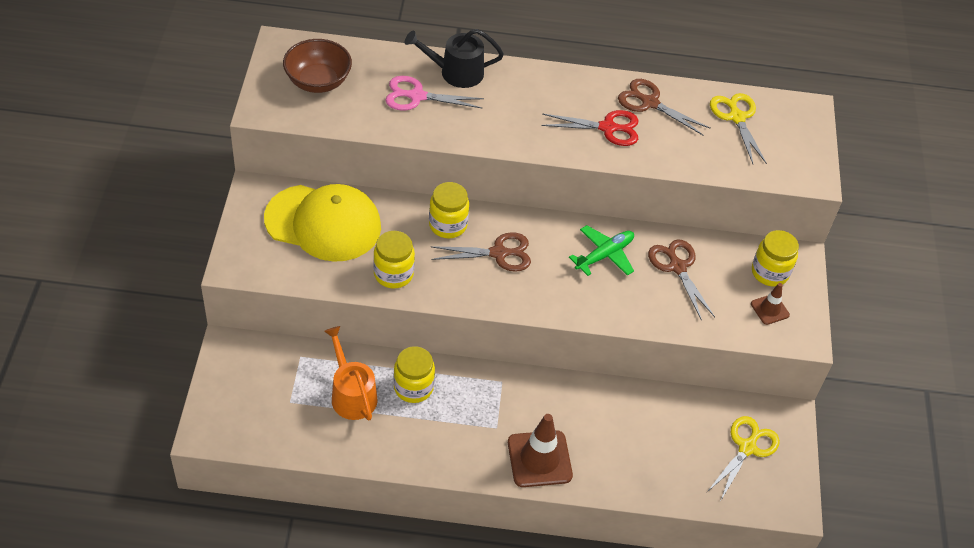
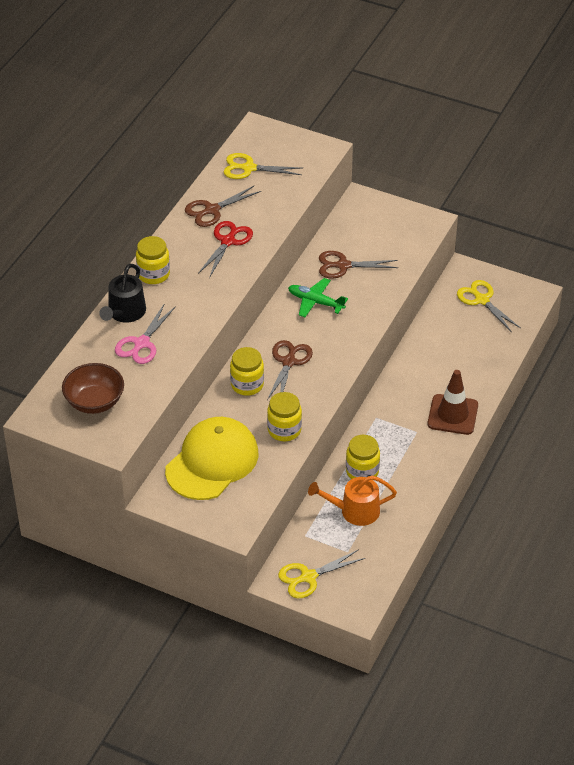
camera: 65 degrees left, 5 degrees down
green plane [569,225,634,276] -> green plane turned 45 degrees counterclockwise [288,278,348,317]
brown traffic cone [751,283,790,325] -> none
yellow jar [752,230,799,287] -> yellow jar moved to [136,236,170,284]
none -> yellow scissors [278,549,365,598]

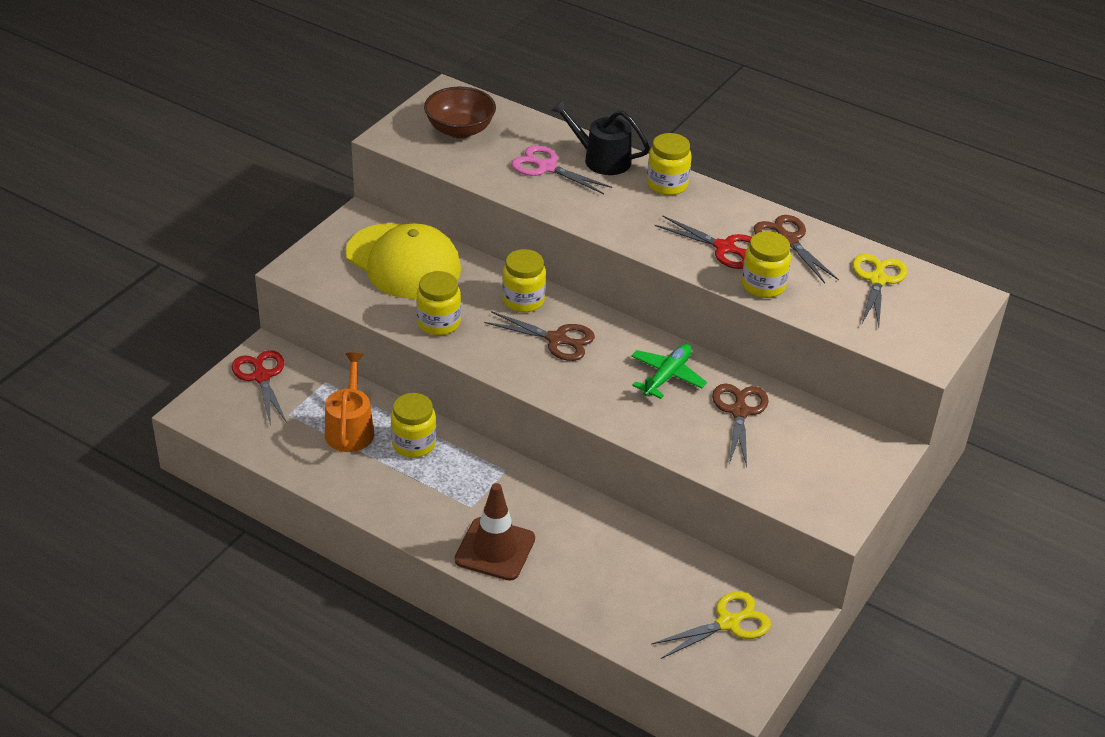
camera: 95 degrees right, 5 degrees down
yellow scissors [278,549,365,598] -> red scissors [232,350,287,423]
none -> yellow jar [742,231,791,298]

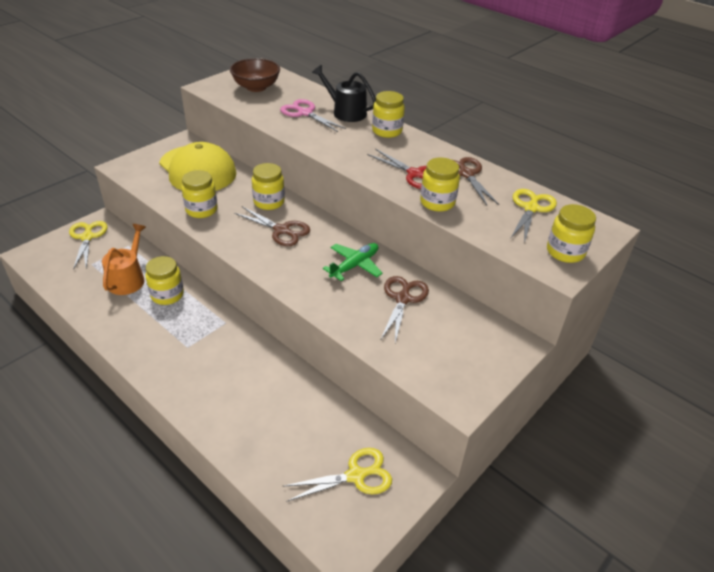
camera: 10 degrees right, 0 degrees up
red scissors [232,350,287,423] -> yellow scissors [69,221,107,270]
brown traffic cone [455,483,535,581] -> none
none -> yellow jar [547,204,596,263]

